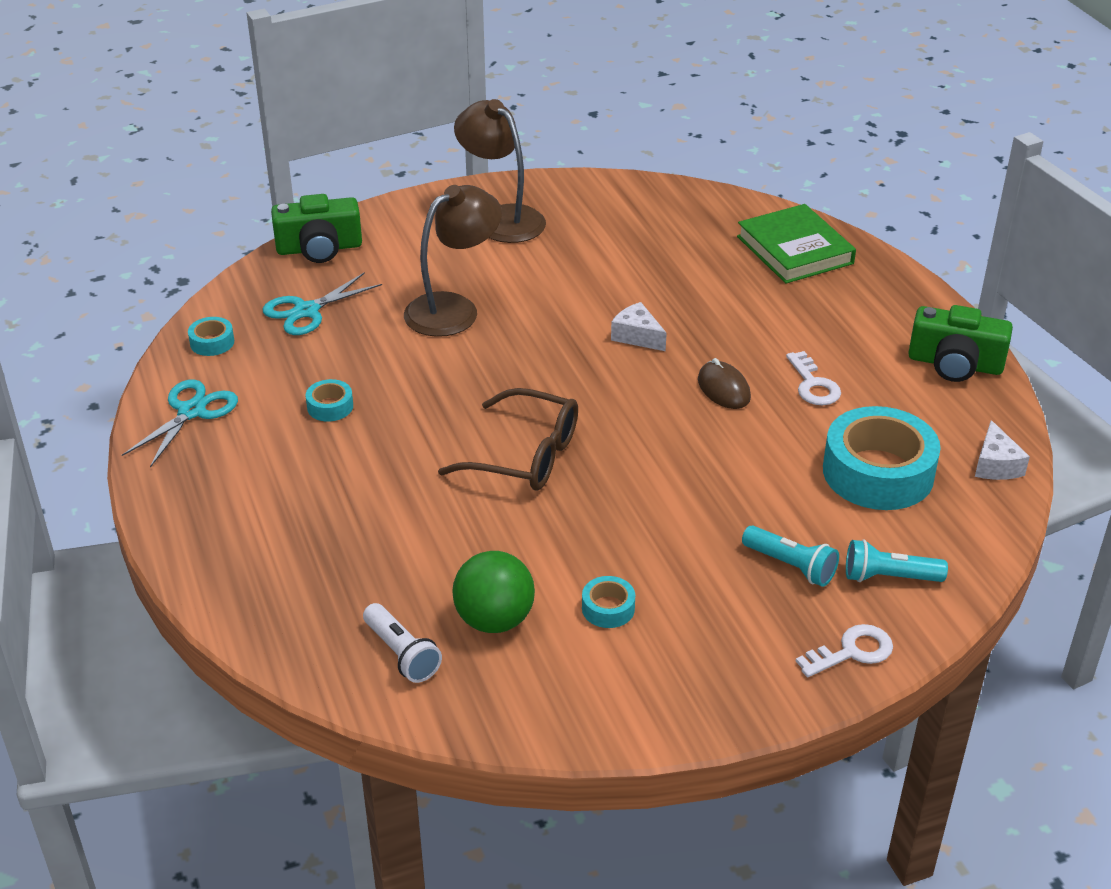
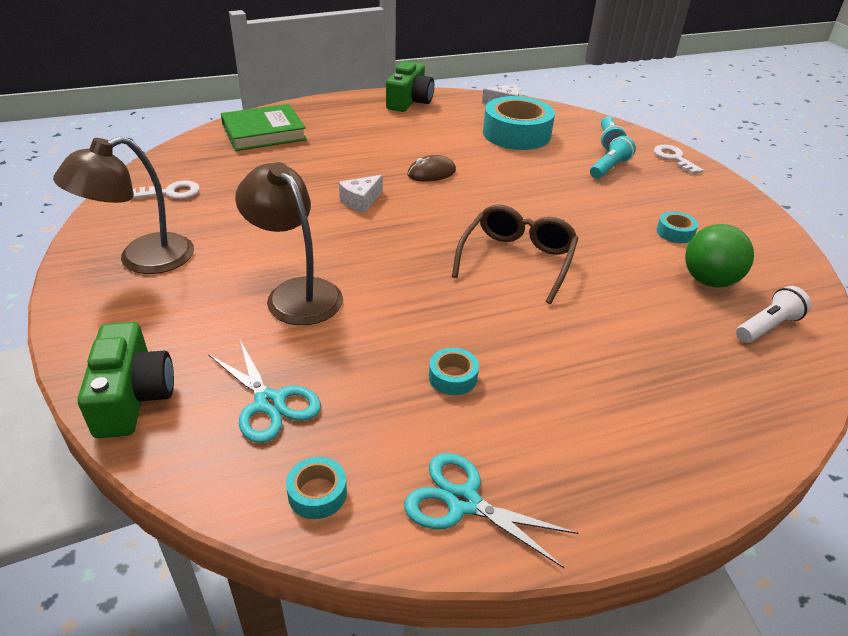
camera: 90 degrees left, 0 degrees up
white key [786,351,841,405] -> white key moved to [132,180,200,199]

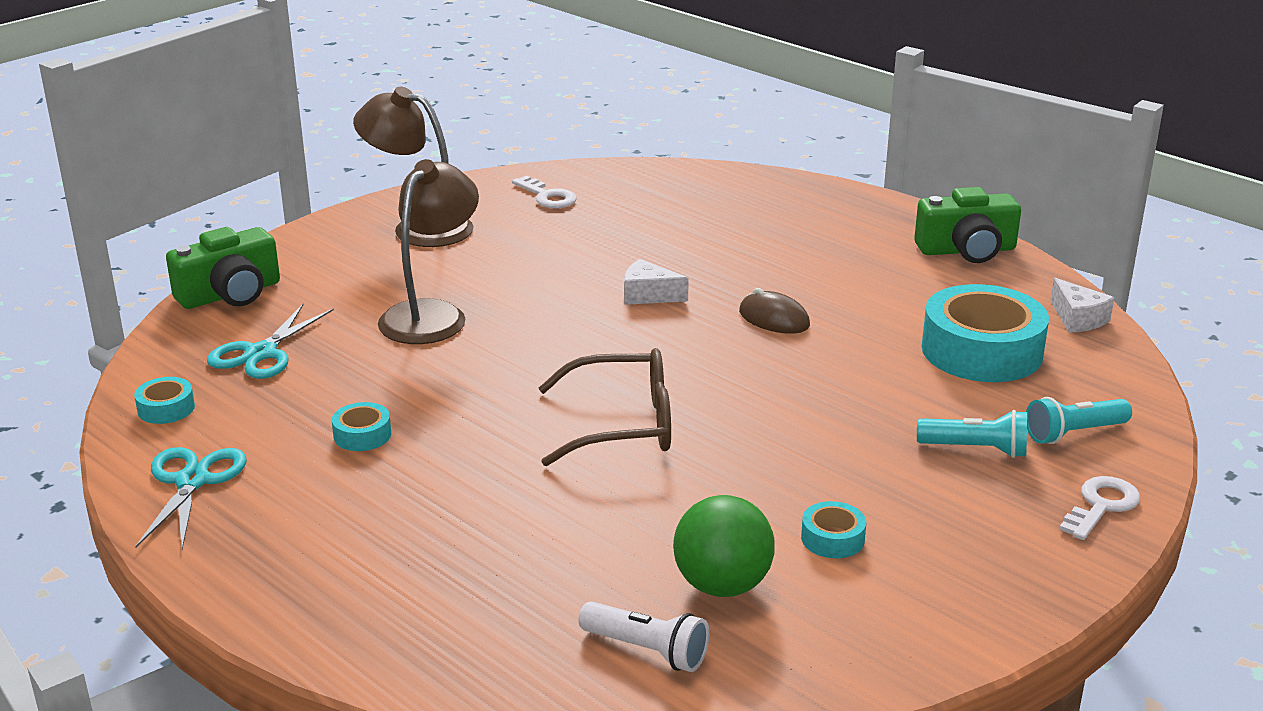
camera: 65 degrees right, 10 degrees down
green book [221,104,307,151] -> none

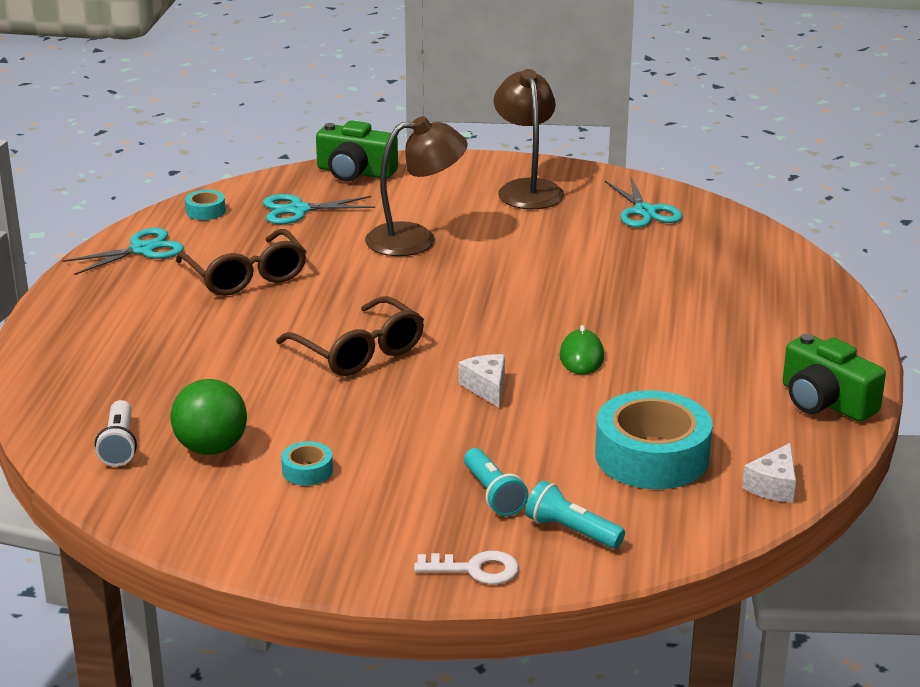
camera: 55 degrees right, 0 degrees up
turquoise tape [332,402,391,451] -> brown glasses [176,229,307,296]
white key [512,176,577,208] -> turquoise scissors [605,177,683,228]
white cheese [624,259,689,305] -> white cheese moved to [458,354,505,407]
brown mouse [739,288,810,334] -> green mouse [560,325,604,375]

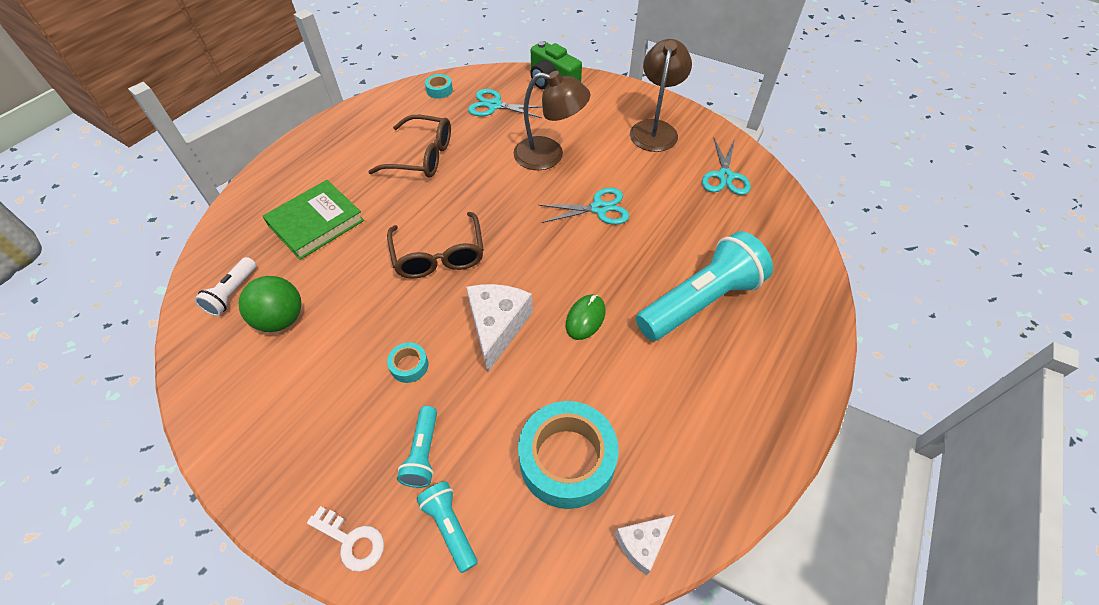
camera: 25 degrees right, 25 degrees up
turquoise scissors [62,228,184,275] -> turquoise scissors moved to [539,188,629,225]
brown glasses [176,229,307,296] -> brown glasses turned 75 degrees counterclockwise [368,115,451,178]
turquoise tape [281,442,333,486] -> turquoise tape moved to [387,342,428,383]
white cheese [458,354,505,407] -> white cheese [466,284,533,373], size x1.72
green camera [783,334,886,422] -> none
none -> green book [262,180,364,260]
none -> turquoise flashlight [636,231,773,341]

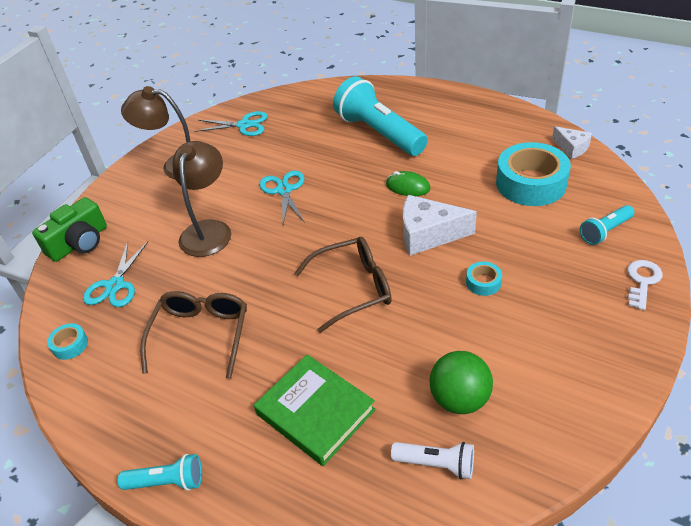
camera: 90 degrees left, 10 degrees down
turquoise flashlight [397,406,437,488] -> turquoise flashlight moved to [118,454,202,491]

